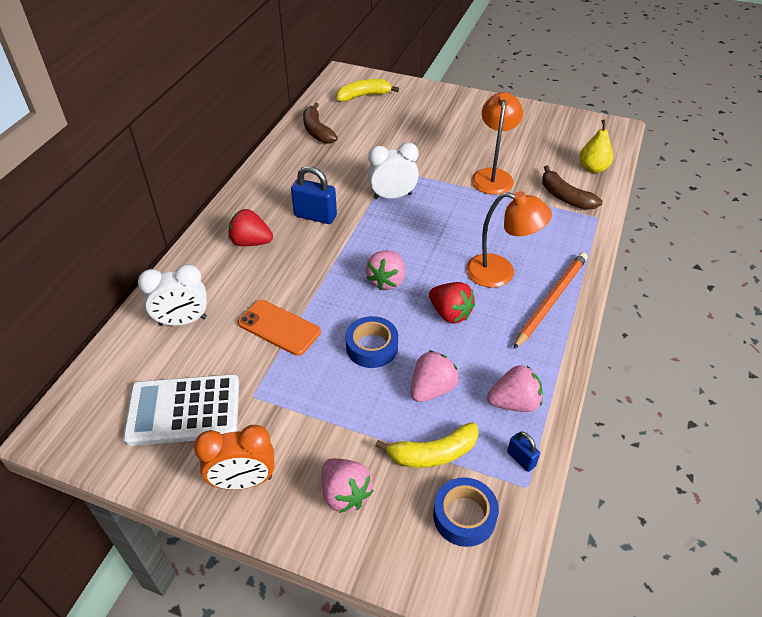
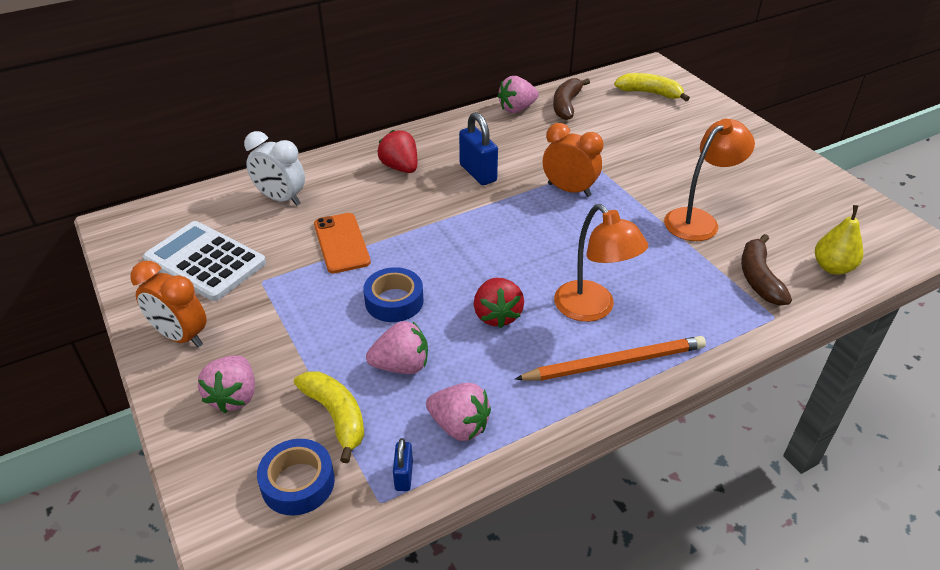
camera: 40 degrees right, 5 degrees down
pink strawberry [366,250,405,290] -> pink strawberry moved to [498,76,539,113]
white clock [368,142,419,199] -> orange clock [543,123,603,197]
yellow banana [375,422,479,468] -> yellow banana turned 150 degrees counterclockwise [294,371,364,463]

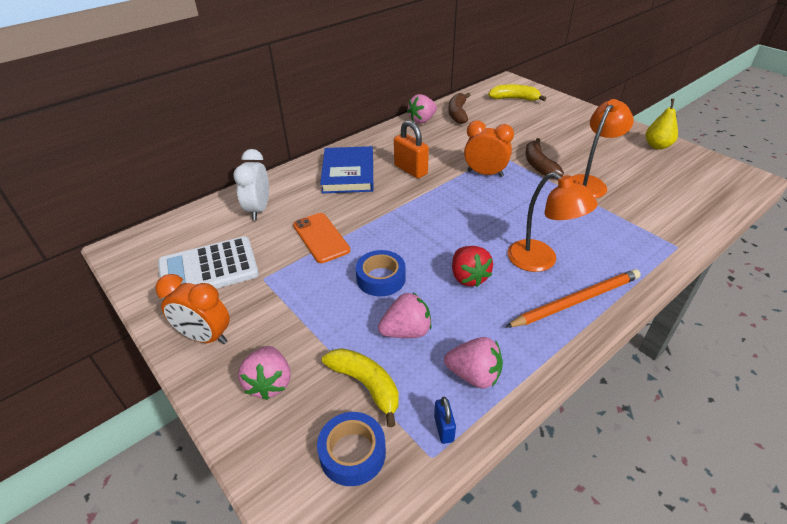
camera: 10 degrees left, 0 degrees up
white calculator [143,221,266,301] -> white calculator turned 45 degrees counterclockwise [158,236,259,299]
white clock [244,131,305,206] -> white clock turned 75 degrees clockwise [233,149,269,220]
red strawberry [378,130,417,173] -> blue book [320,146,373,193]
blue padlock [459,112,498,185] -> orange padlock [394,120,429,178]
brown banana [741,234,792,305] -> brown banana moved to [525,138,564,178]
yellow pear [815,205,863,275] -> yellow pear moved to [646,99,678,150]

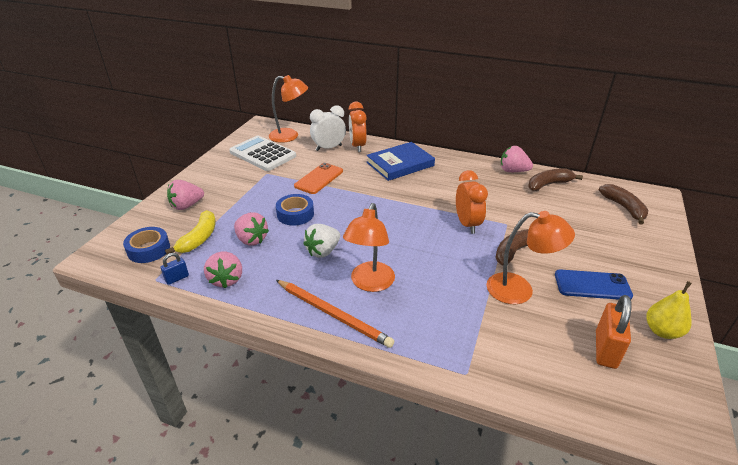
camera: 60 degrees right, 5 degrees down
orange clock [155,274,230,344] -> orange clock moved to [349,102,367,152]
orange padlock [394,120,429,178] -> orange padlock moved to [596,295,631,369]
red strawberry [452,246,493,287] -> white strawberry [303,224,340,258]
yellow banana [488,84,547,101] -> brown banana [599,184,648,225]
none -> orange lamp [269,75,308,143]
none -> blue phone [555,269,633,300]

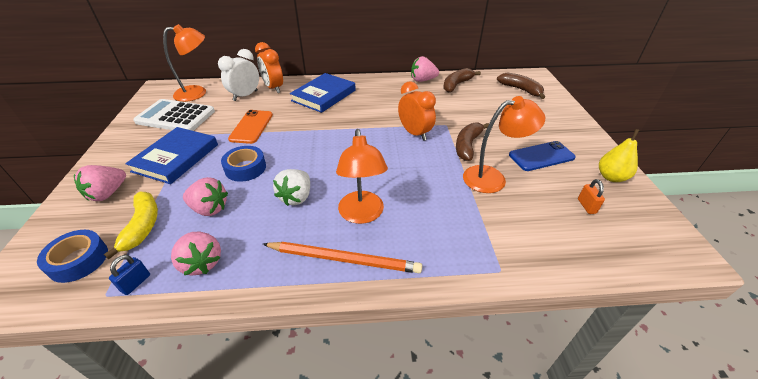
camera: 25 degrees left, 5 degrees up
orange padlock [596,295,631,369] -> orange padlock [578,179,605,214], size x0.54
none -> blue book [125,127,218,184]

